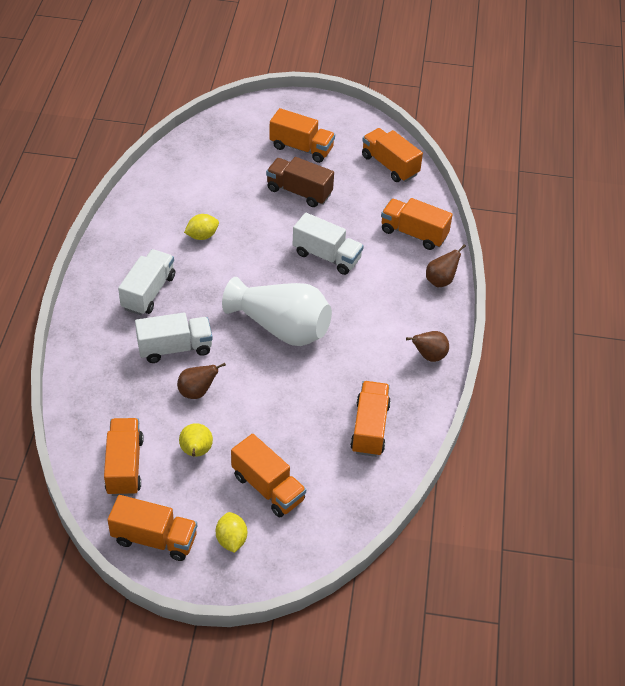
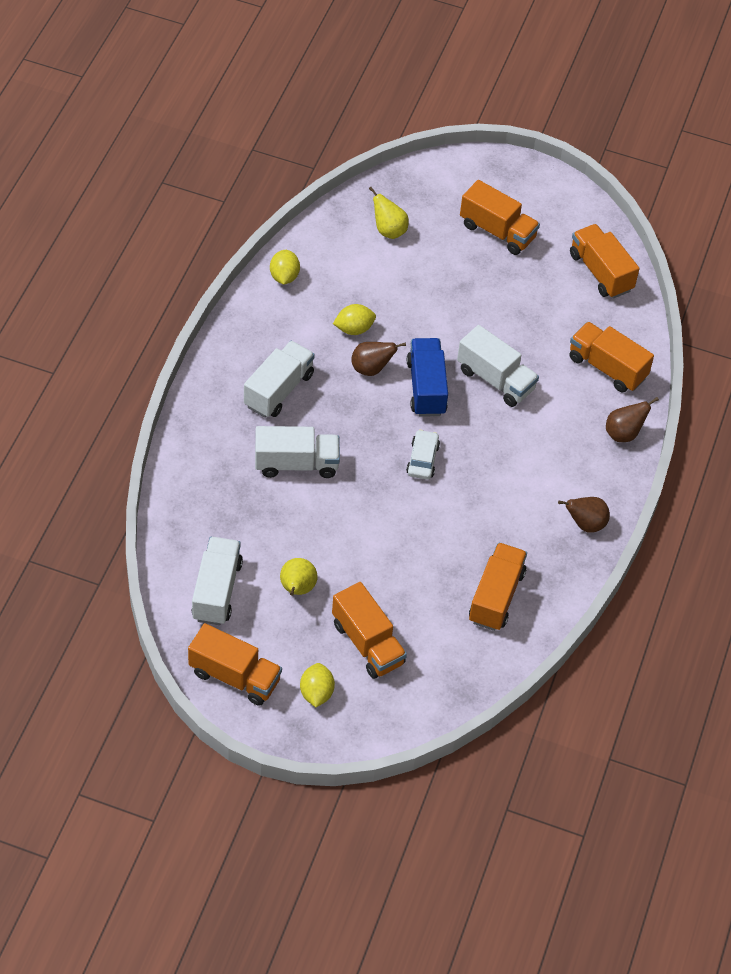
camera: 10 degrees right, 5 degrees up
orange truck [104,418,144,496] -> white truck [191,537,243,625]
brown pear [177,363,226,399] -> brown pear moved to [351,342,406,376]
white vase [222,277,332,346] -> white car [406,429,440,479]
brown truck [266,157,334,207] -> none
none -> yellow lemon [270,250,300,285]
none -> yellow pear [369,187,409,239]
none -> blue truck [407,338,448,417]

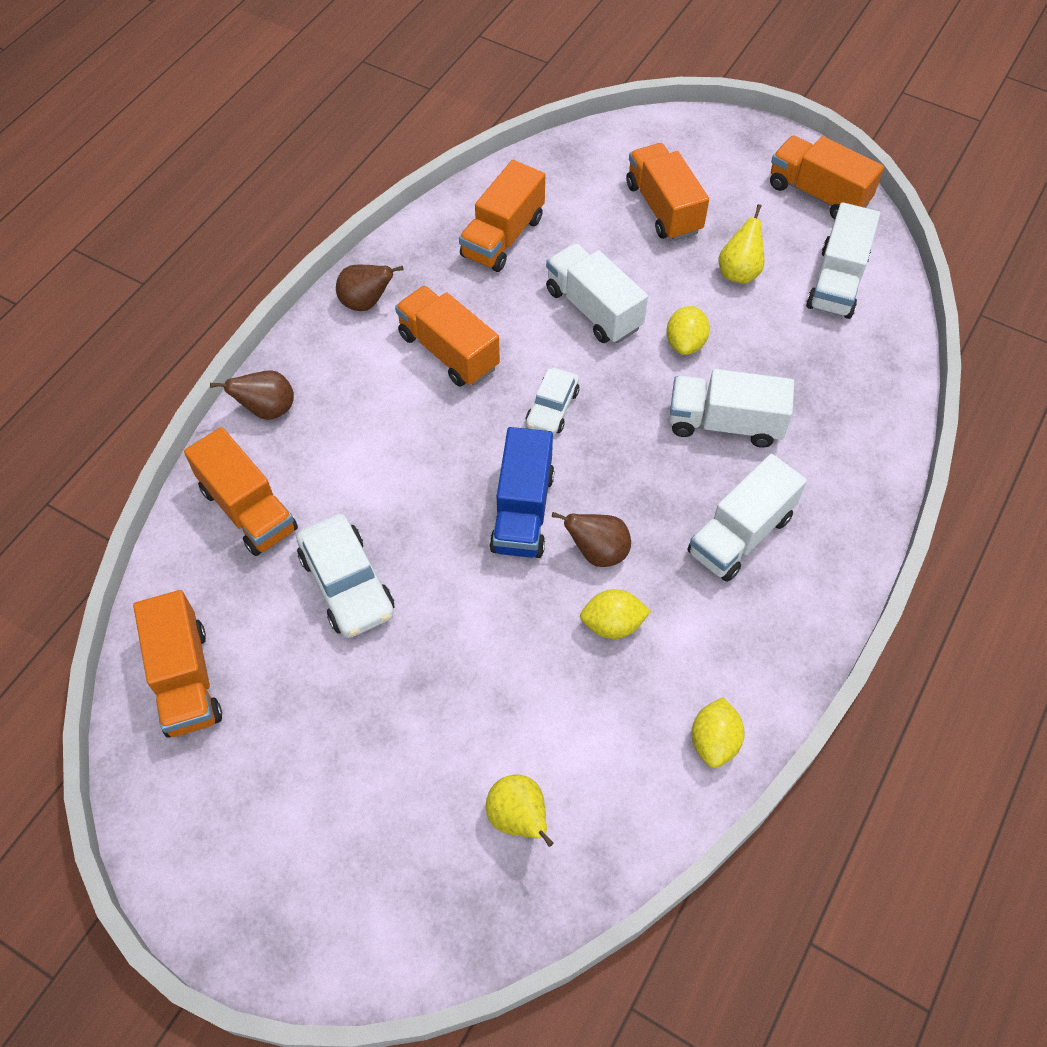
camera: 165 degrees left, 5 degrees up
yellow lemon [300,663,335,707] -> yellow lemon moved to [666,306,710,355]
white truck [457,325,539,407] -> white truck moved to [546,243,648,343]
orange truck [460,180,540,255] -> orange truck moved to [395,286,500,386]
none -> white car [296,514,394,638]

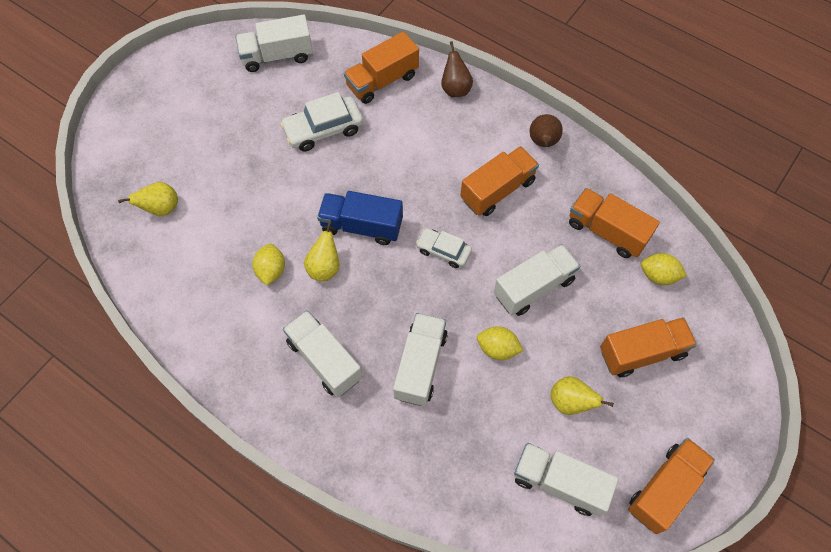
camera: 95 degrees right, 5 degrees up
orange truck [133,590,222,738] -> white truck [236,15,313,72]
brown pear [552,512,631,567] -> yellow pear [304,221,340,281]
yellow lemon [691,697,745,768] -> yellow lemon moved to [641,253,687,285]

